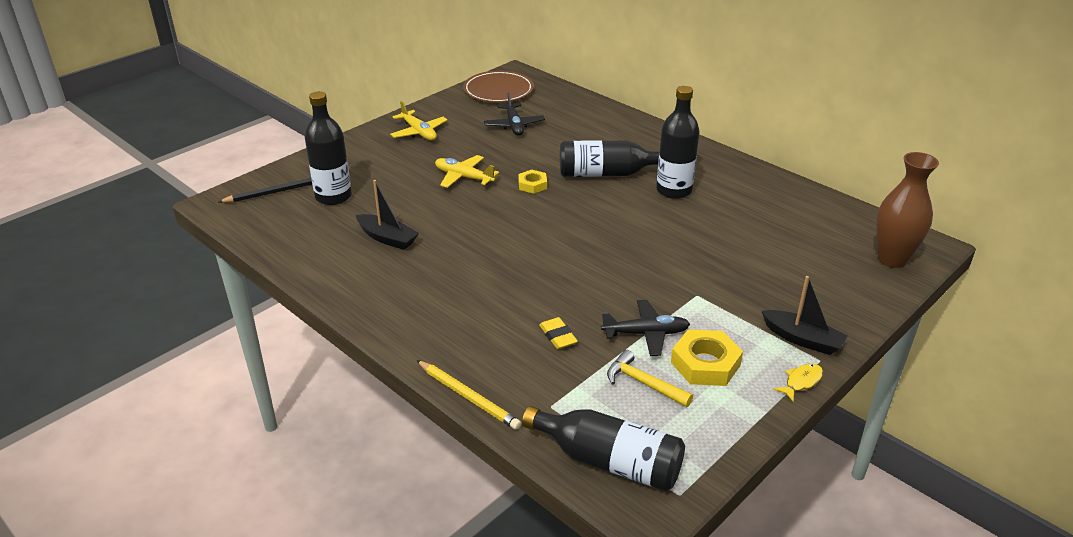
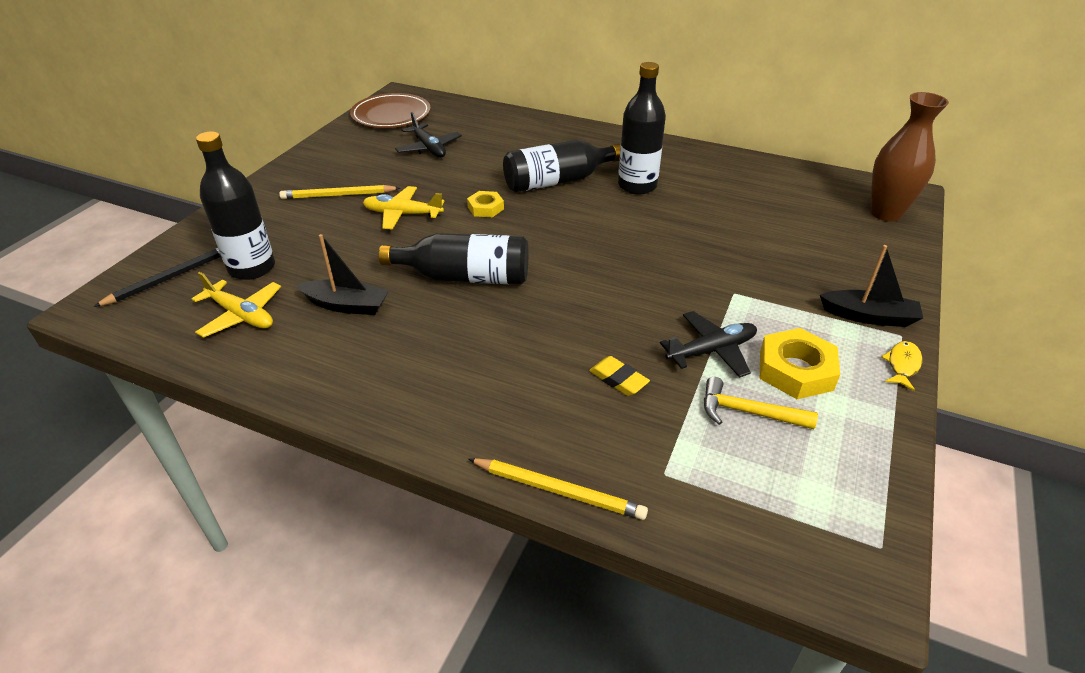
camera: 20 degrees left, 5 degrees up
yellow plane [390,101,447,140] -> yellow plane moved to [191,272,281,338]
black bottle [522,406,685,491] -> black bottle moved to [379,233,528,285]
none -> yellow pencil [279,185,400,199]

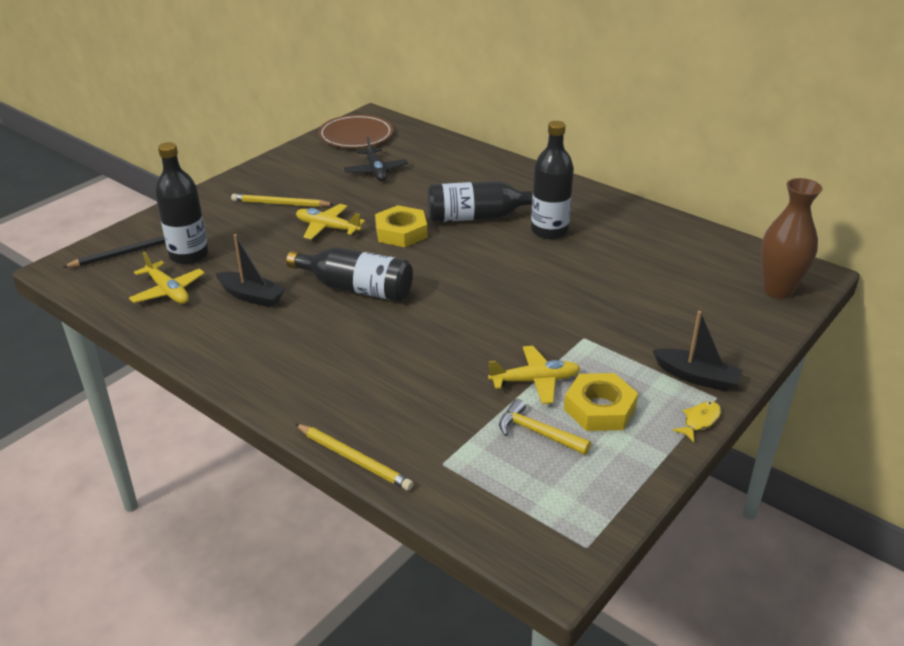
camera: 15 degrees right, 5 degrees down
yellow nut [467,191,504,217] -> yellow nut [375,205,427,247], size x1.67
yellow eraser [589,356,650,396] -> none
black plane [660,311,757,378] -> yellow plane [488,346,580,404]

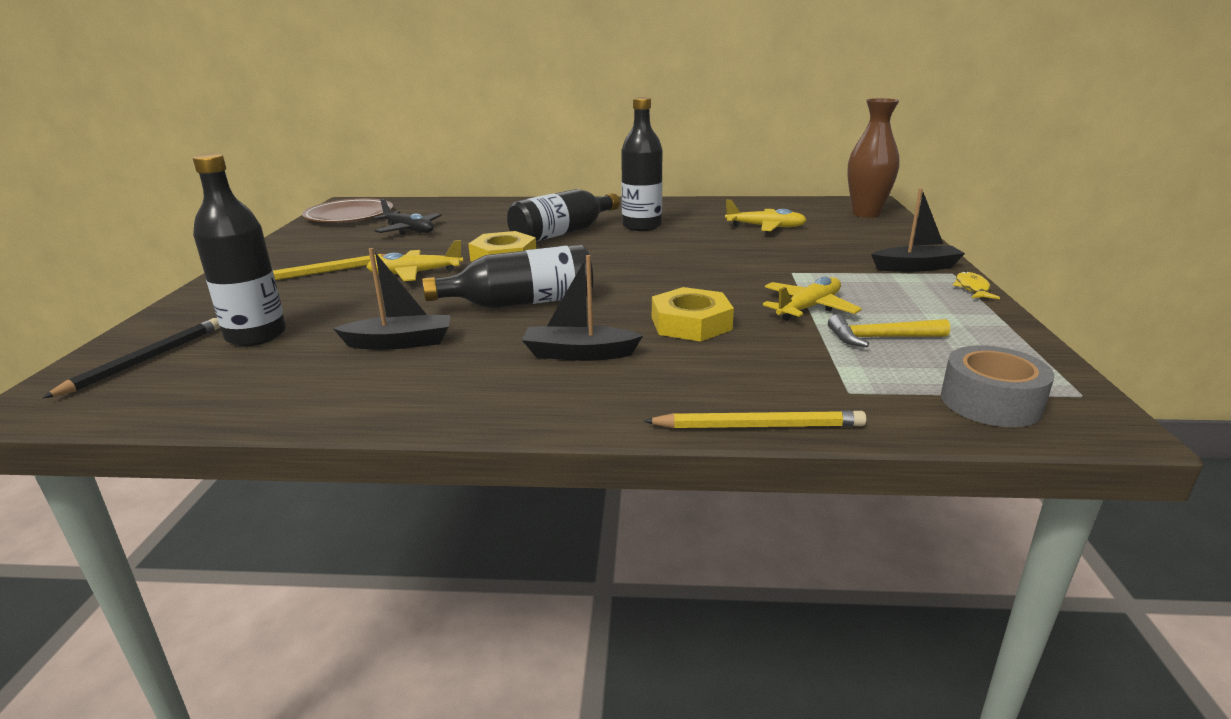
camera: 35 degrees left, 10 degrees down
yellow plane [129,252,205,304] -> yellow plane moved to [725,199,807,232]
yellow nut [564,373,638,431] -> yellow nut moved to [652,287,734,342]
none -> black boat [522,255,643,361]
none -> grey tape [941,345,1054,427]

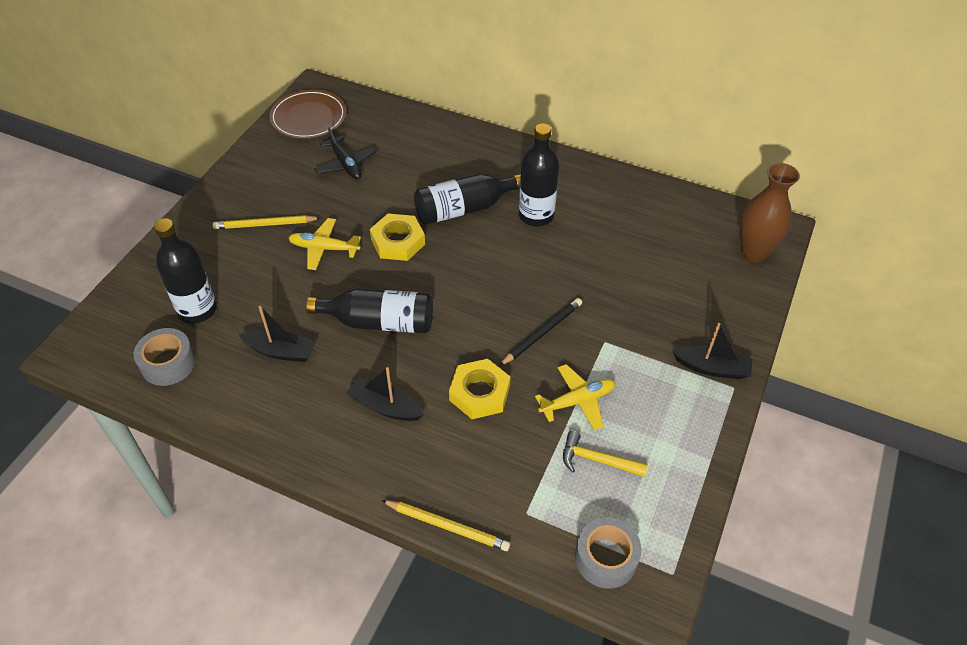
camera: 20 degrees right, 25 degrees up
black pencil [43,318,220,398] -> black pencil moved to [499,298,582,366]
yellow plane [725,199,807,232] -> none
yellow fish [953,271,1000,299] -> none
none -> grey tape [134,328,196,386]

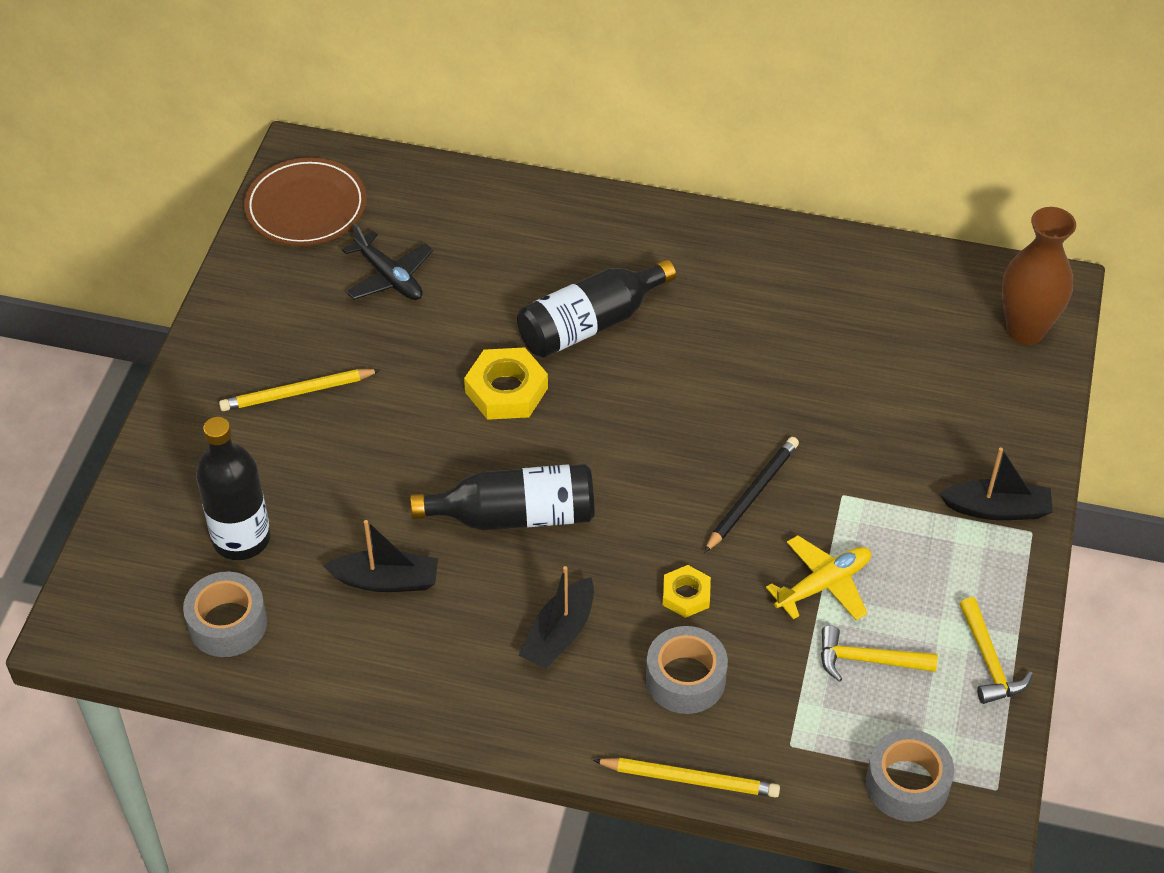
camera: 10 degrees left, 0 degrees up
yellow plane [288,218,361,270] -> none
black boat [346,367,424,421] -> black boat turned 75 degrees counterclockwise [518,566,594,669]
yellow nut [449,359,511,419] -> yellow nut [663,565,711,618], size x0.60
black bottle [519,123,559,226] -> none
none -> grey tape [646,626,728,714]
none -> yellow hammer [960,597,1033,704]

